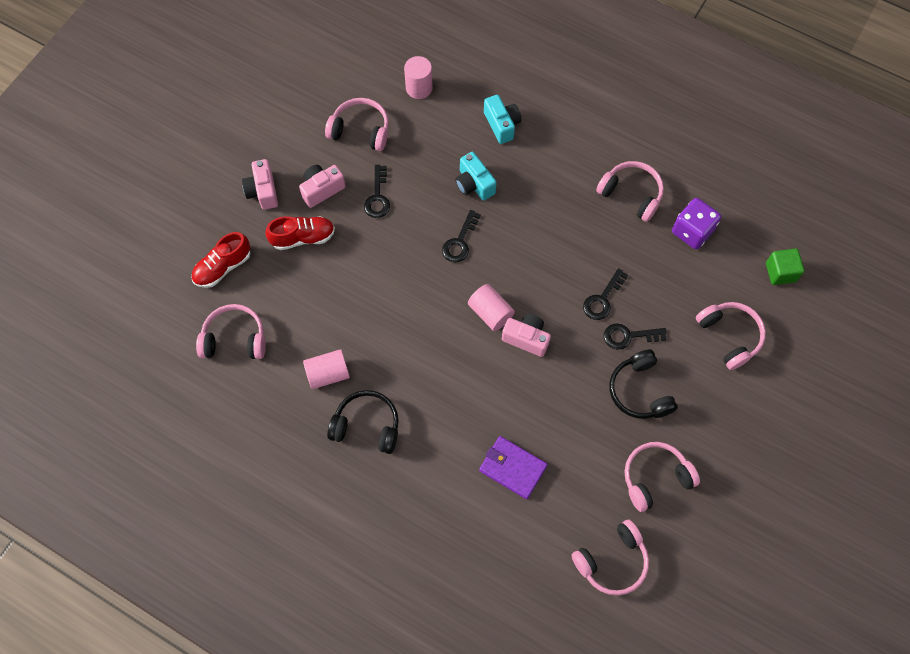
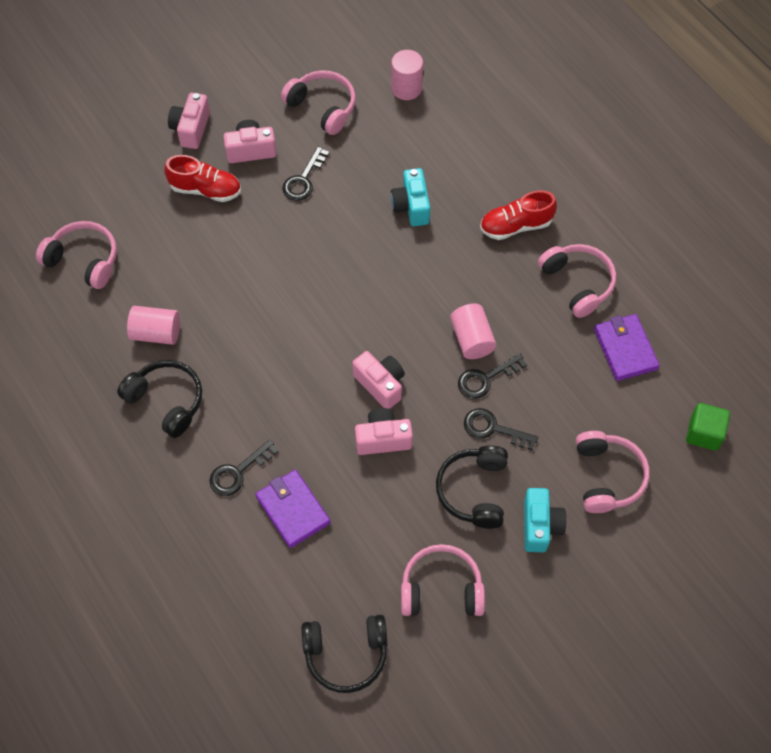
camera: 25 degrees right, 5 degrees down
red shoe [191,232,251,288] -> red shoe moved to [480,190,557,240]
black key [442,210,481,262] -> black key moved to [209,440,279,496]
pink cylinder [468,284,515,331] -> pink cylinder moved to [450,303,497,359]
turquoise camera [484,95,521,144] -> turquoise camera moved to [524,488,567,552]
pink headphones [571,520,649,596] -> black headphones [301,615,388,693]
purple dice [672,198,721,249] -> purple wallet [594,314,660,381]
none -> pink camera [355,408,413,455]

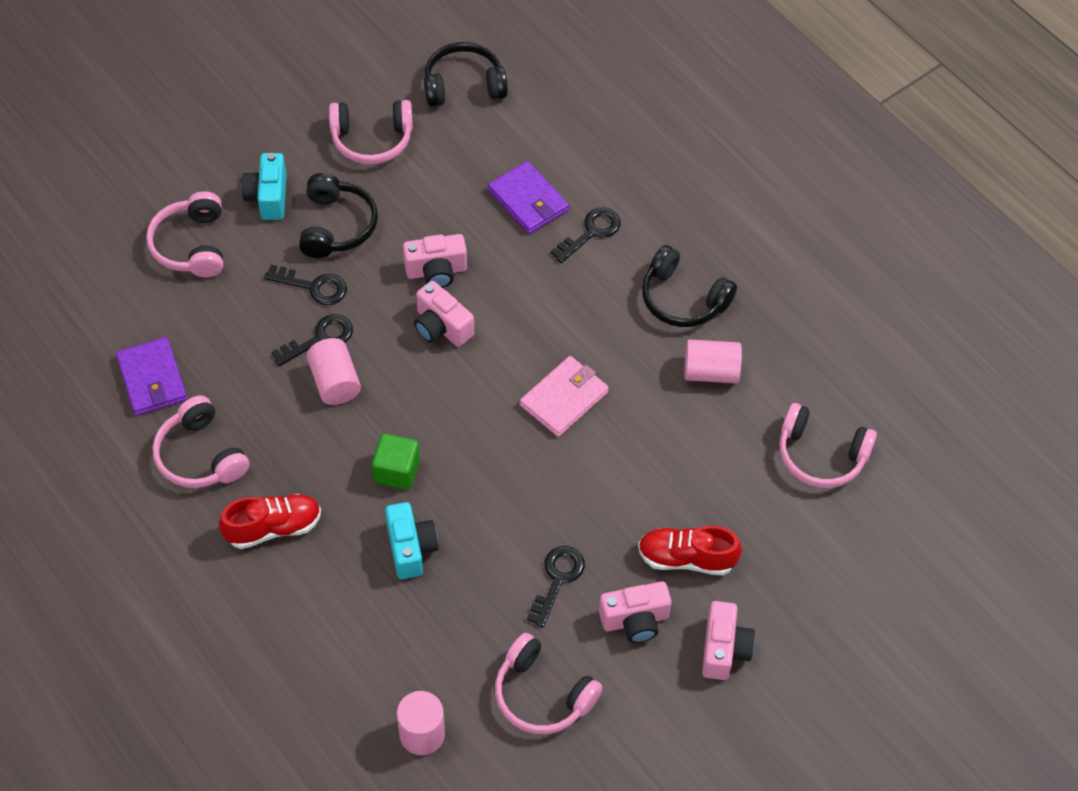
camera: 175 degrees right, 5 degrees down
green cube [686,403,730,451] -> green cube moved to [372,434,420,490]
none -> pink wallet [520,356,609,437]

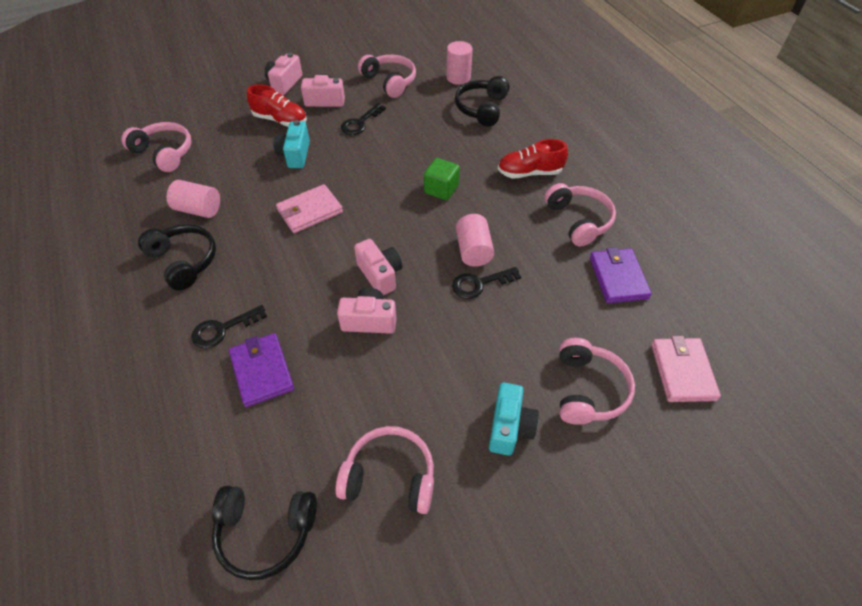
camera: 165 degrees left, 5 degrees down
black key [264,265,347,305] -> none
black headphones [299,173,378,258] -> black headphones moved to [455,76,510,126]
turquoise camera [385,502,439,579] -> turquoise camera moved to [273,120,310,168]
none -> pink wallet [651,336,721,402]

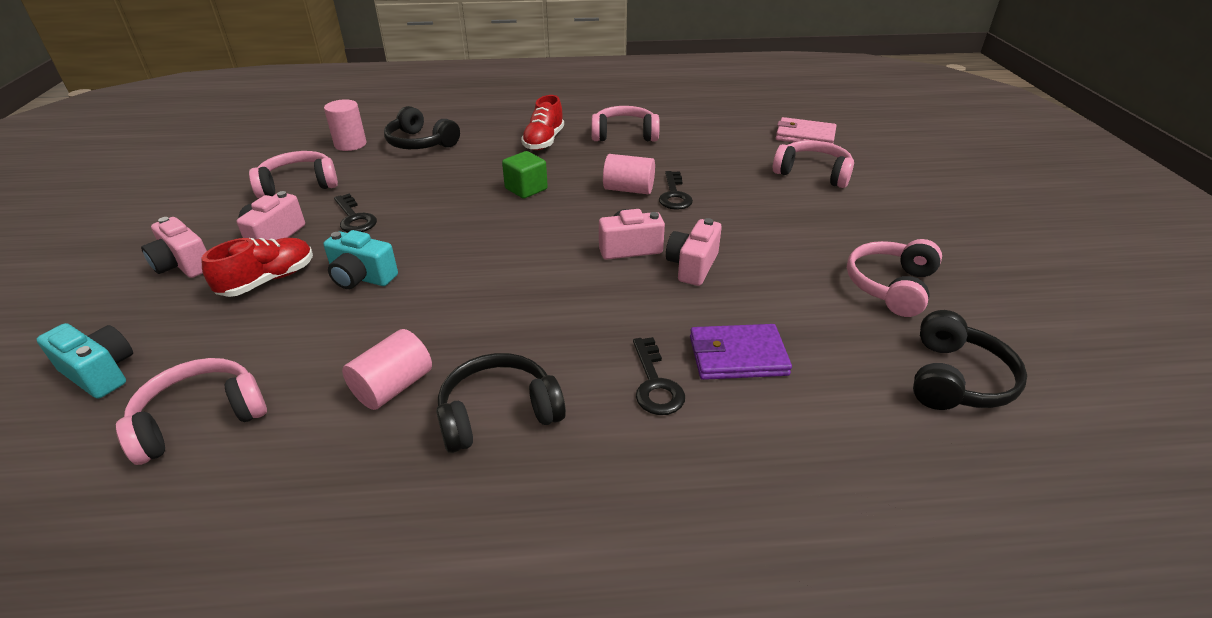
camera: 70 degrees left, 15 degrees down
pink wallet [276,184,343,233] -> none
turquoise camera [489,383,539,456] -> turquoise camera moved to [36,323,133,399]
purple wallet [590,247,652,303] -> none

